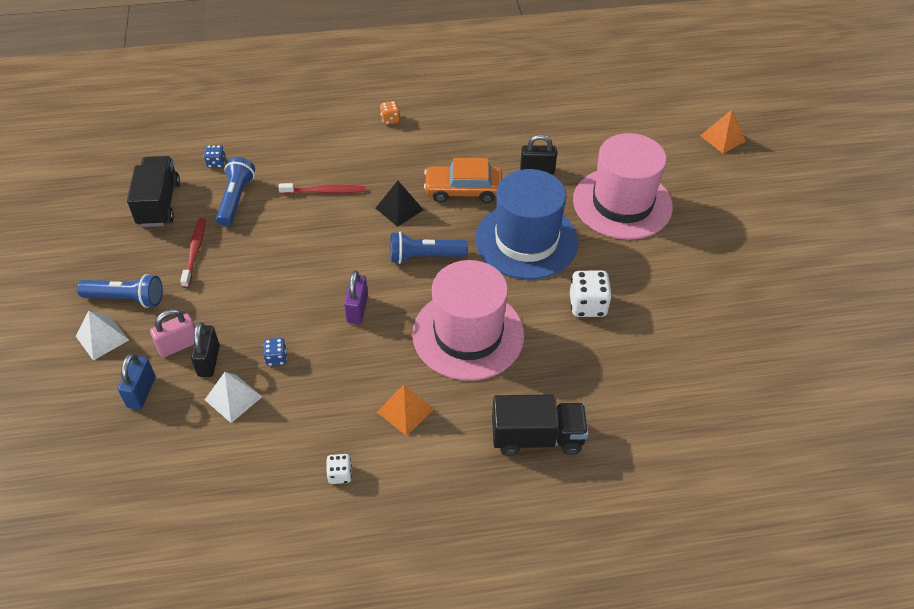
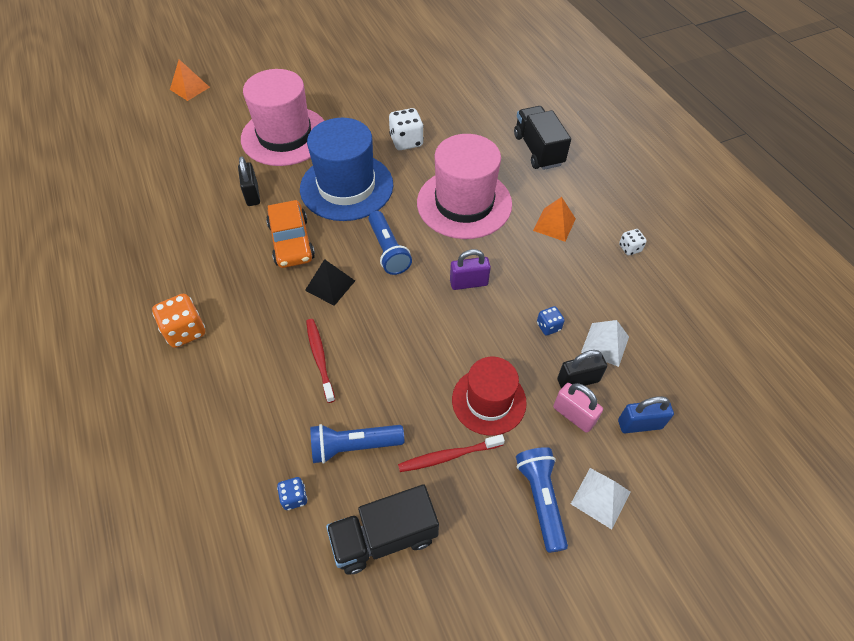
camera: 105 degrees left, 5 degrees up
orange dice [380,101,400,125] -> orange dice [152,294,205,348], size x1.79
none -> red hat [452,357,527,436]

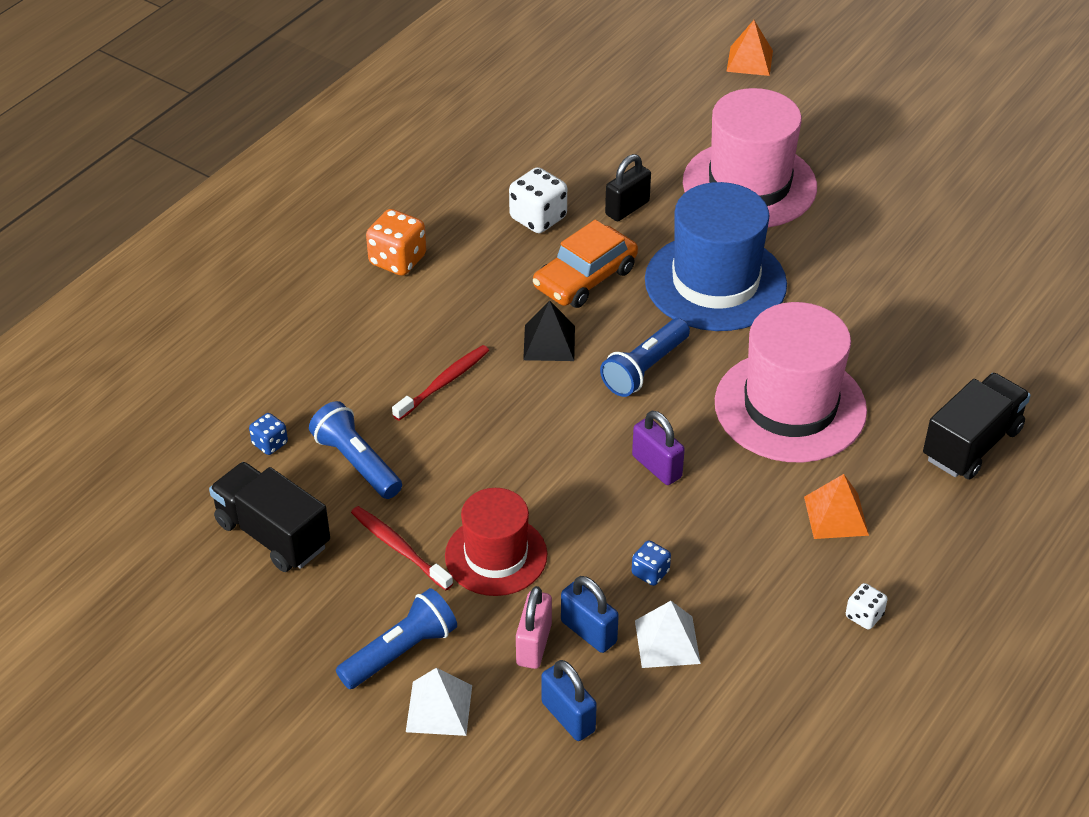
camera: 60 degrees right, 10 degrees down
white dice [389,108,424,150] -> white dice moved to [509,167,567,233]
black padlock [557,350,607,388] -> blue padlock [561,576,619,653]

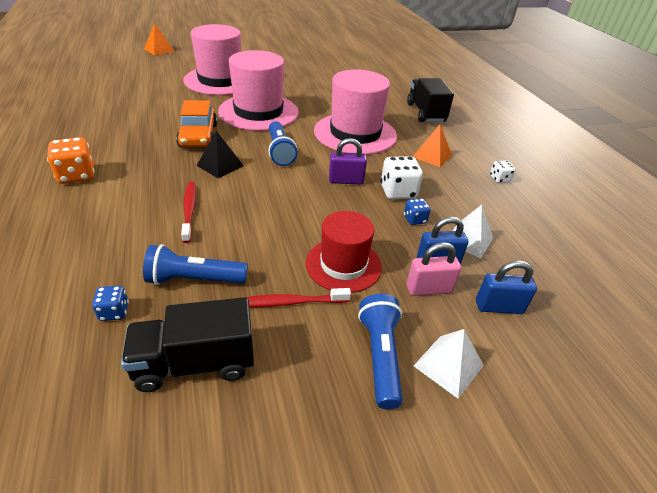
camera: 55 degrees left, 5 degrees down
white dice [509,167,567,233] -> white dice moved to [380,156,423,200]
pink padlock [516,586,552,669] -> pink padlock turned 60 degrees counterclockwise [407,242,461,296]
black padlock [605,154,651,221] -> none
blue hat [645,182,787,331] -> pink hat [218,50,299,131]

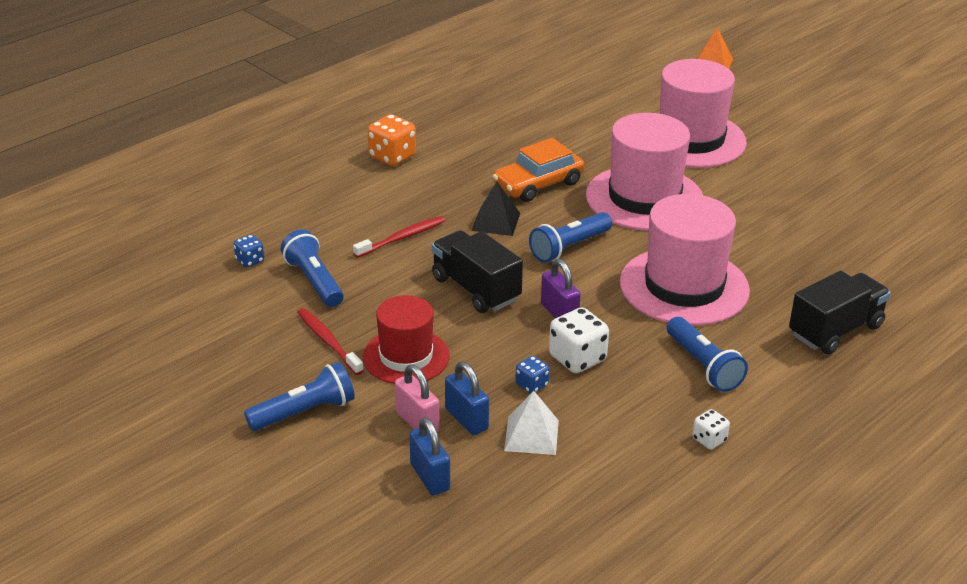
camera: 65 degrees right, 5 degrees down
black truck [121,297,254,392] -> black truck moved to [432,230,523,313]
orange pyramid [413,125,452,167] -> blue flashlight [667,317,748,392]
white pyramid [414,329,484,399] -> none

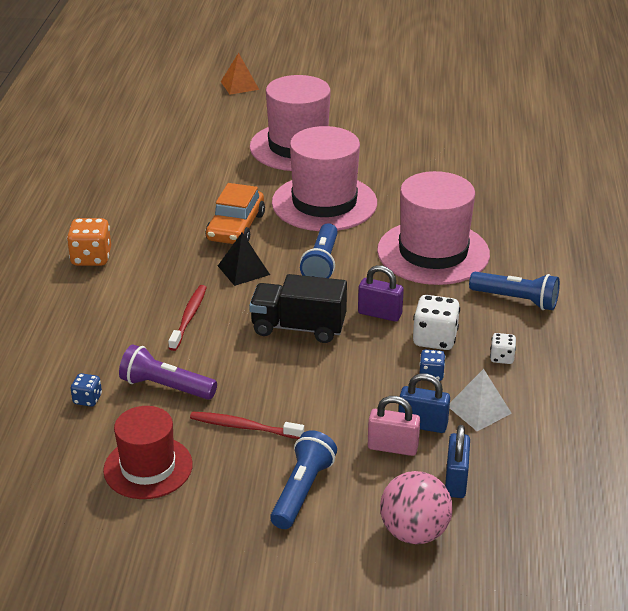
camera: 40 degrees left, 0 degrees up
blue flashlight [281,229,344,307] -> purple flashlight [119,344,217,400]
red hat [363,295,450,384] -> red hat moved to [103,406,193,499]
blue padlock [409,417,450,495] -> blue padlock turned 75 degrees clockwise [445,425,470,498]
white dice [692,409,730,449] -> white dice moved to [490,333,516,364]
black truck [789,271,891,354] -> none
none -> pink ball [380,471,453,544]

